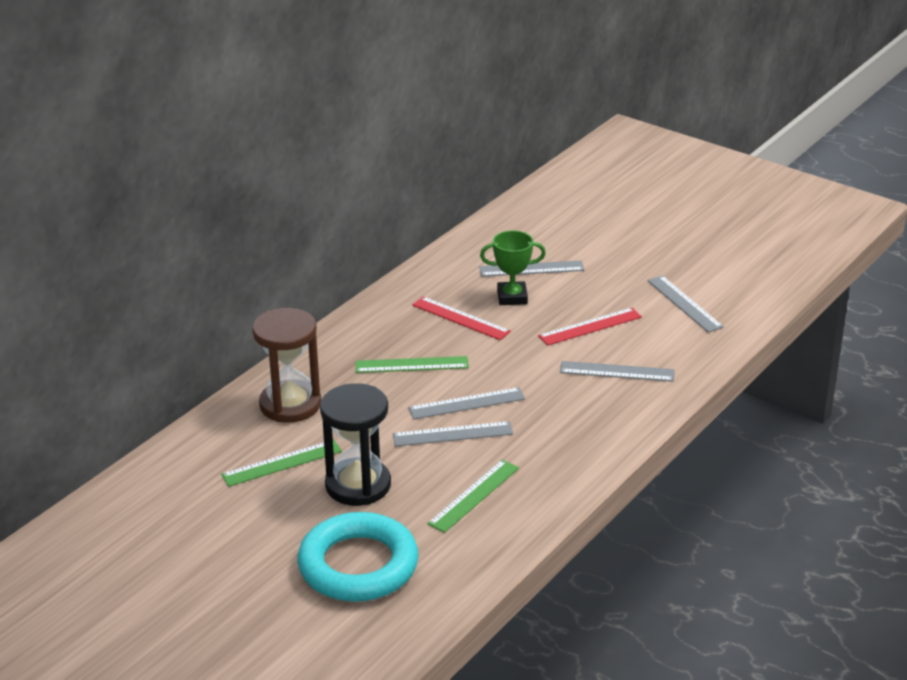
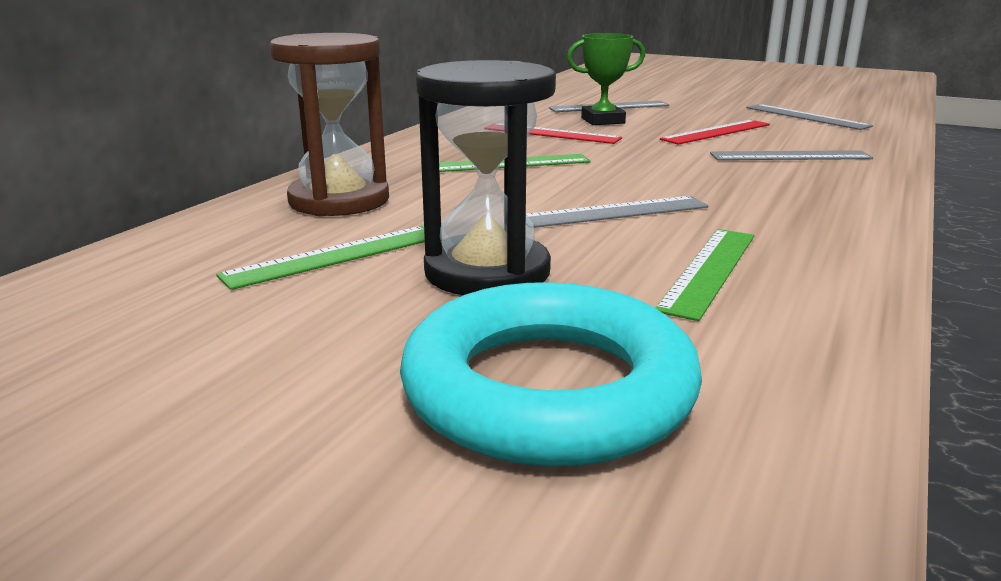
camera: 10 degrees left, 10 degrees down
grey ruler [408,387,525,419] -> none

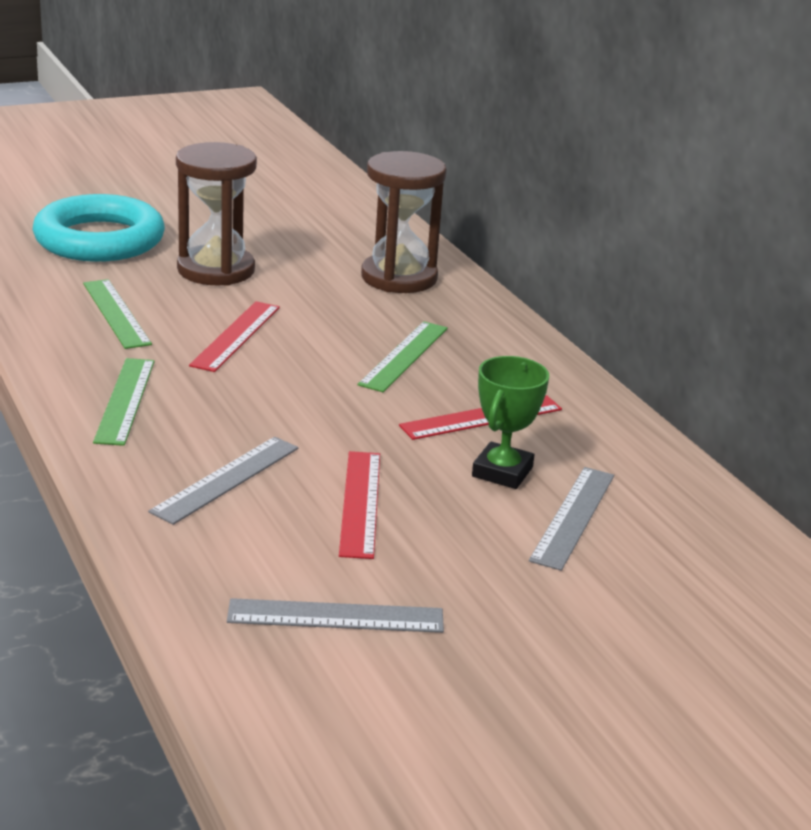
camera: 125 degrees right, 5 degrees up
green ruler [216,226,425,290] -> green ruler moved to [93,358,155,446]
black hourglass [416,60,556,295] -> brown hourglass [176,142,257,286]
grey ruler [526,196,708,228] -> red ruler [189,301,280,372]

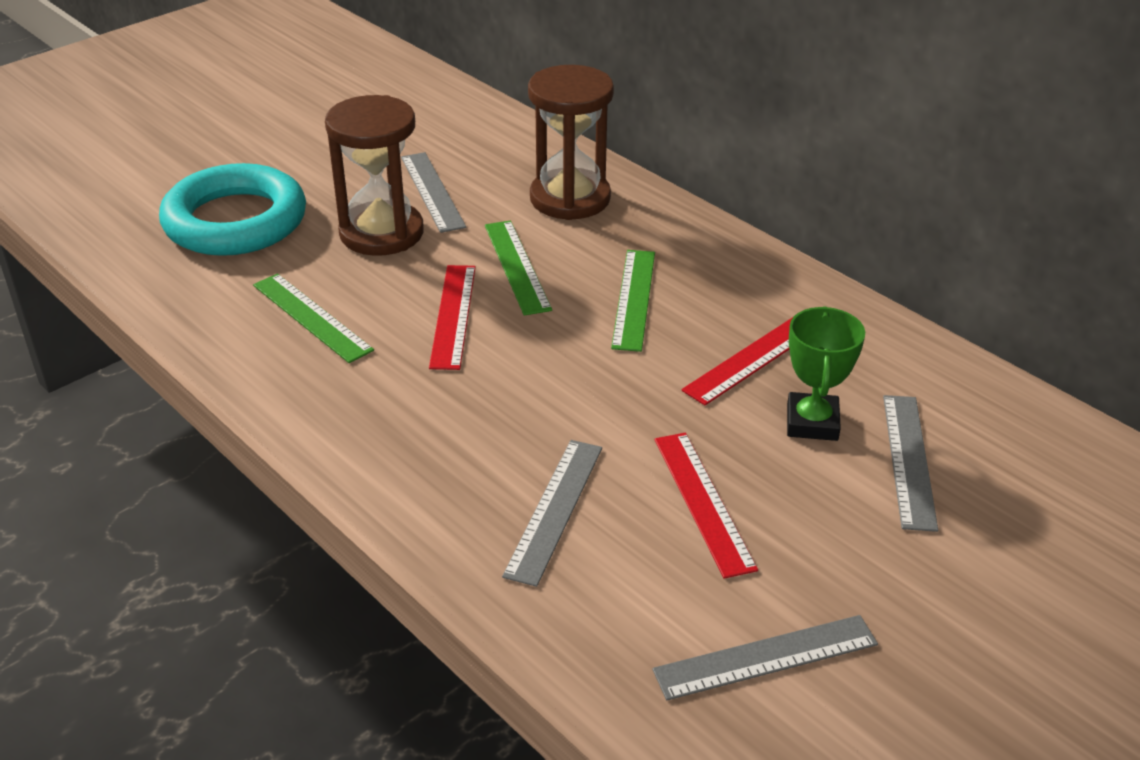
camera: 15 degrees left, 10 degrees up
green ruler [93,358,155,446] -> green ruler moved to [485,220,552,316]
none -> grey ruler [401,152,466,233]

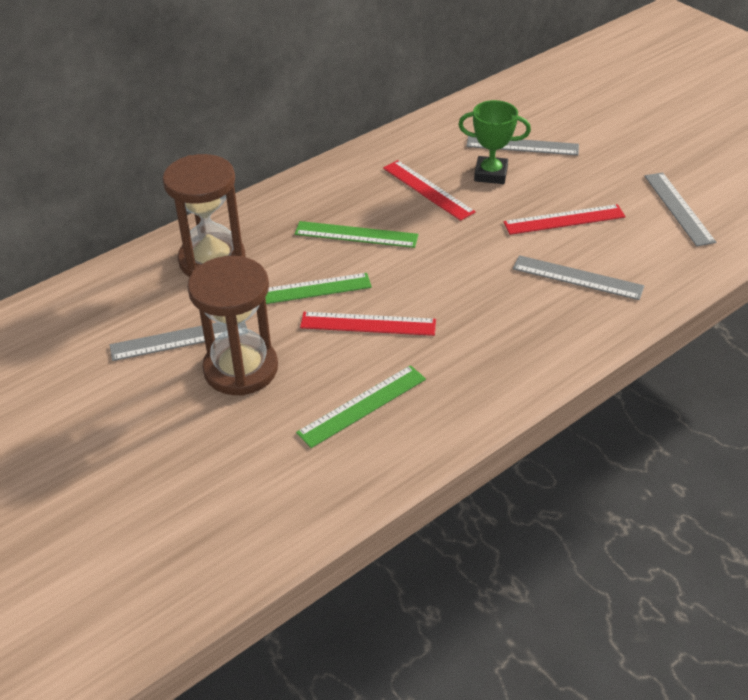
camera: 85 degrees left, 5 degrees up
turquoise ring [159,163,306,256] -> none

